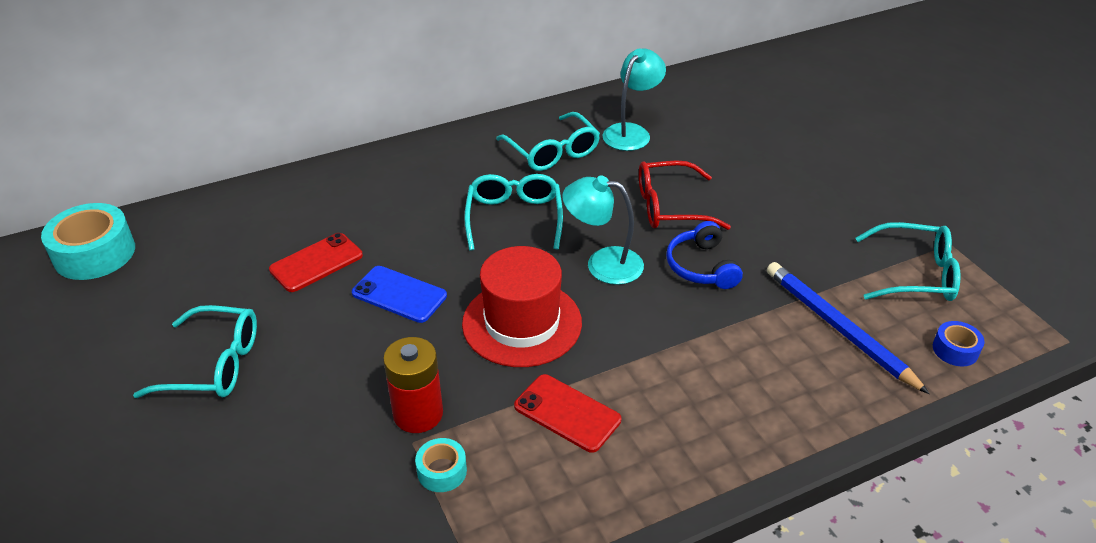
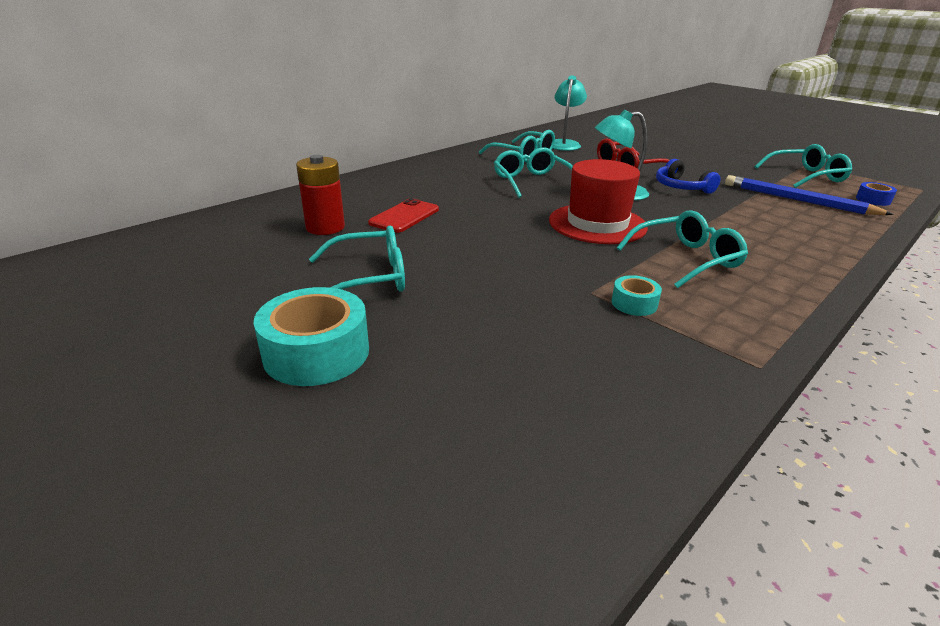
camera: 20 degrees left, 10 degrees down
turquoise tape [41,203,135,280] -> turquoise tape moved to [254,287,369,386]
blue phone [352,266,447,323] -> none
red battery [383,337,443,433] -> red battery moved to [296,155,345,235]
red phone [514,374,621,453] -> turquoise glasses [617,210,748,289]

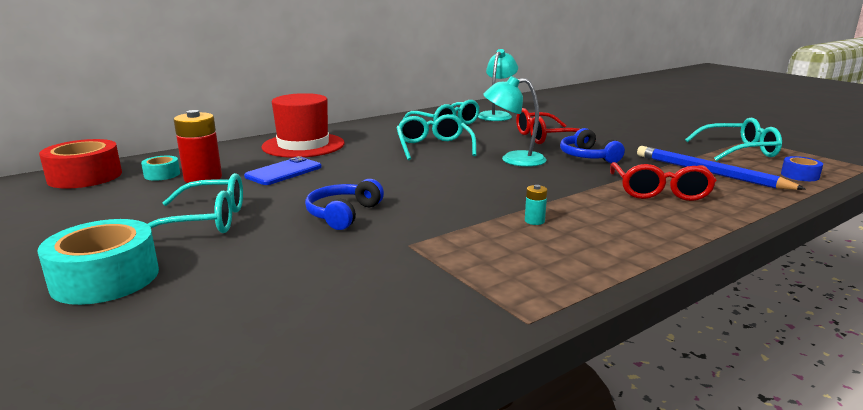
camera: 10 degrees right, 10 degrees down
red phone [368,198,439,233] -> blue phone [244,156,322,185]
red hat [549,159,648,244] -> red hat moved to [261,93,345,158]
turquoise tape [611,275,662,316] -> turquoise tape moved to [141,156,180,181]
turquoise glasses [617,210,748,289] -> turquoise battery [525,185,547,225]
none -> red tape [39,139,122,189]
none -> blue headphones [305,179,384,230]
none -> red glasses [610,162,717,201]

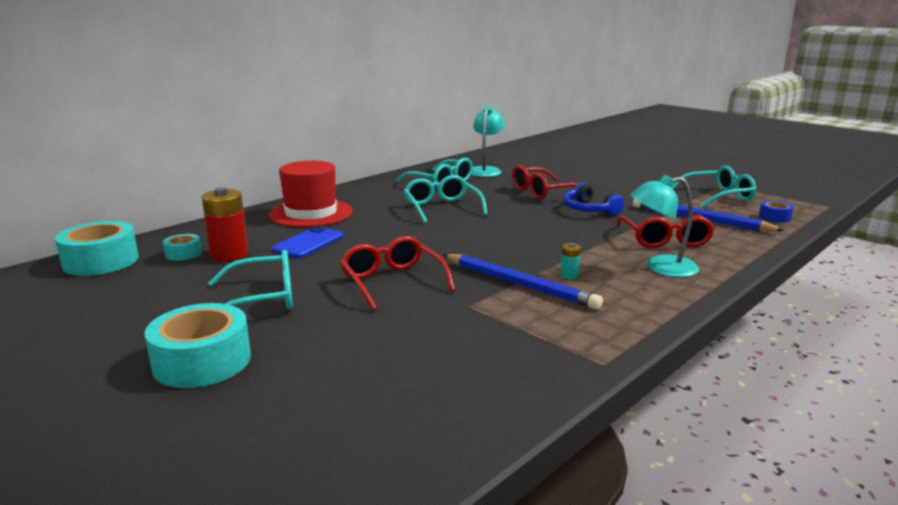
camera: 10 degrees left, 0 degrees up
red tape [39,139,122,189] -> turquoise tape [55,221,139,276]
blue headphones [305,179,384,230] -> red glasses [340,236,455,311]
turquoise lamp [483,76,546,167] -> turquoise lamp moved to [630,175,699,277]
none -> blue pencil [443,254,603,310]

